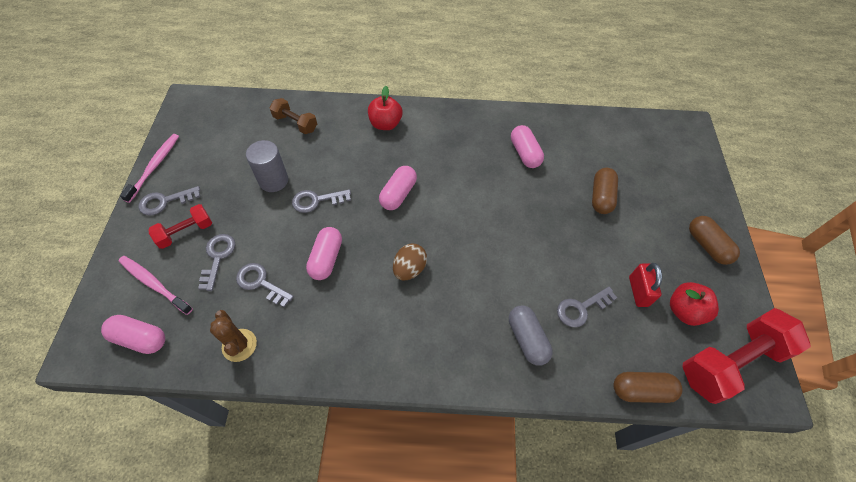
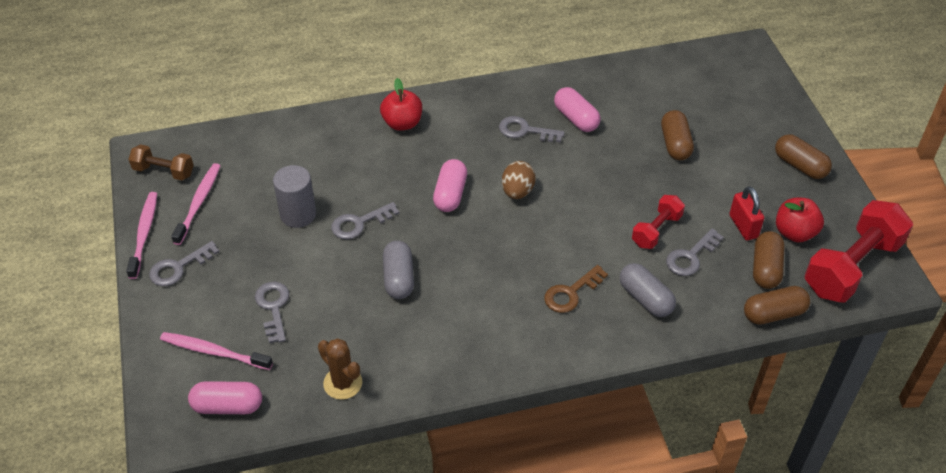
camera: 15 degrees left, 10 degrees down
red dumbbell [148,204,212,249] -> red dumbbell moved to [632,195,685,249]
grey key [236,263,294,307] -> grey key moved to [499,116,565,142]
brown dumbbell [270,98,317,134] -> brown dumbbell moved to [128,144,194,180]
pink capsule [306,227,342,280] -> grey capsule [383,241,414,299]
brown egg [393,244,427,280] -> brown egg moved to [502,161,536,199]
none -> pink toothbrush [171,163,220,245]
none -> brown key [544,265,608,313]
none -> brown capsule [753,231,785,289]

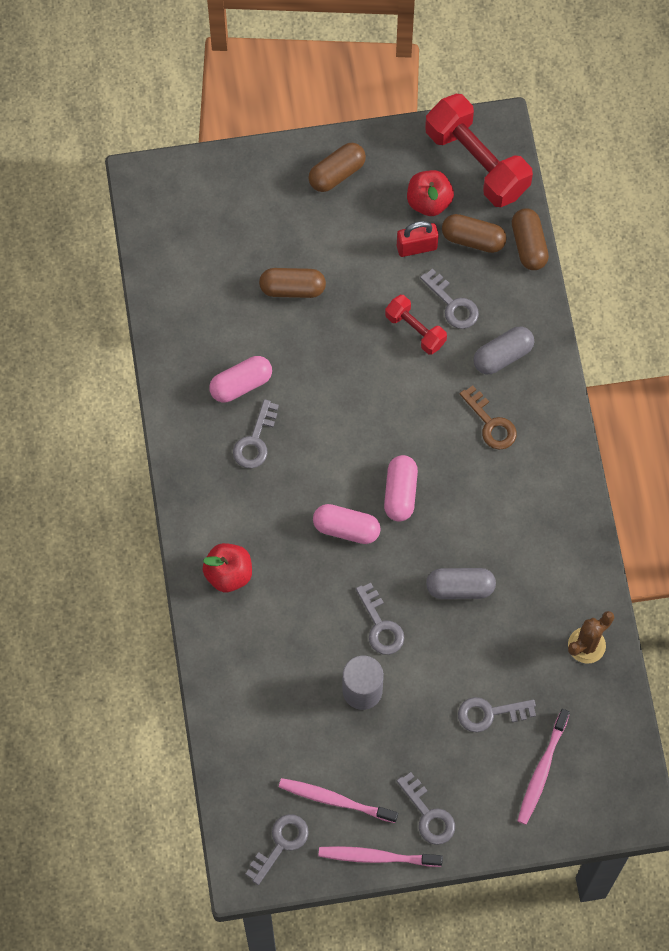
camera: 85 degrees left, 20 degrees up
brown dumbbell [128,144,194,180] -> grey key [246,814,309,885]
pink capsule [188,381,262,414] -> pink capsule moved to [384,455,418,522]
brown egg [502,161,536,199] -> none

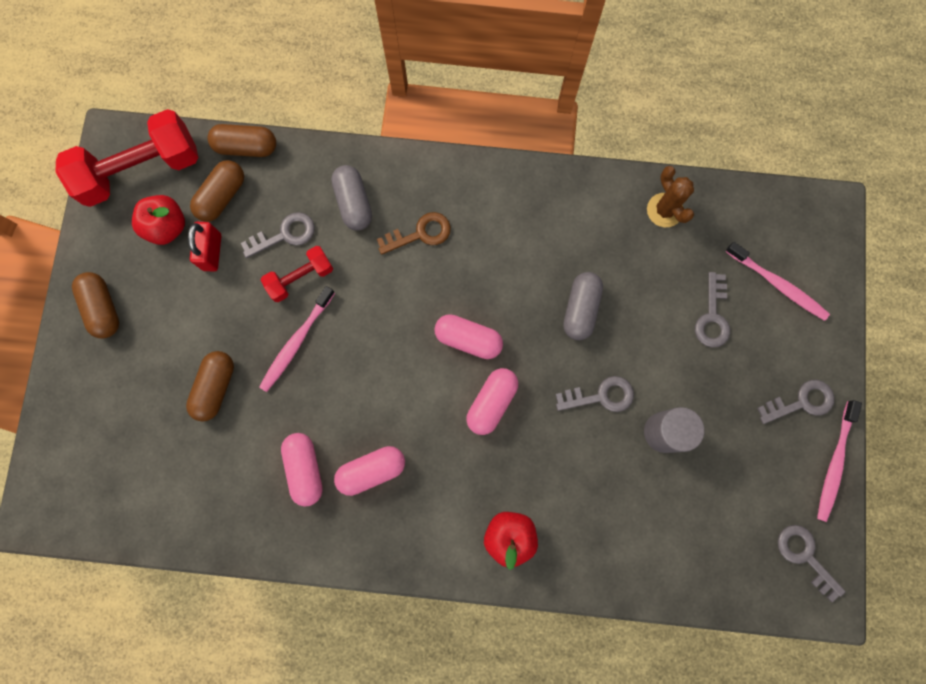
camera: 75 degrees left, 10 degrees up
grey key [233,399,279,468] -> pink capsule [334,446,405,496]
pink toothbrush [279,778,398,823] -> pink toothbrush moved to [259,286,335,392]

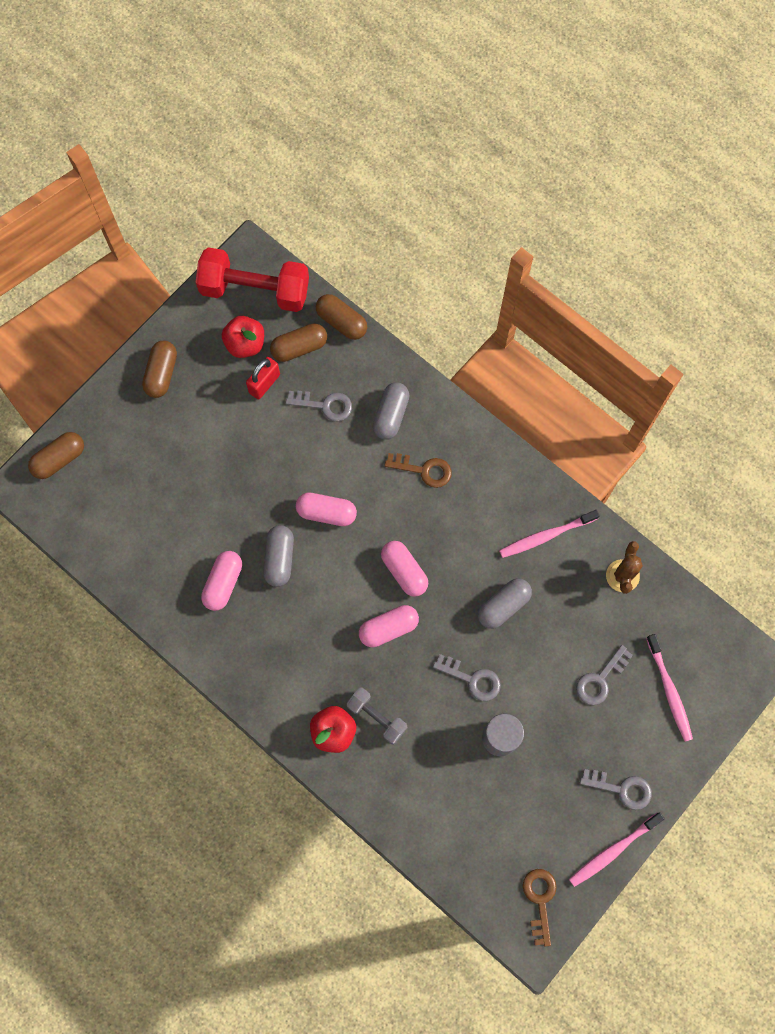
camera: 35 degrees right, 5 degrees down
brown capsule [186,351,234,421] -> brown capsule moved to [28,432,84,479]
pink toothbrush [259,286,335,392] -> pink toothbrush moved to [499,510,600,558]
red dumbbell [261,246,333,302] -> none
pink capsule [334,446,405,496] -> pink capsule moved to [296,493,357,526]
grey key [778,525,846,602] -> brown key [523,869,557,946]
none -> grey capsule [263,525,294,587]
none -> grey dumbbell [346,688,408,744]

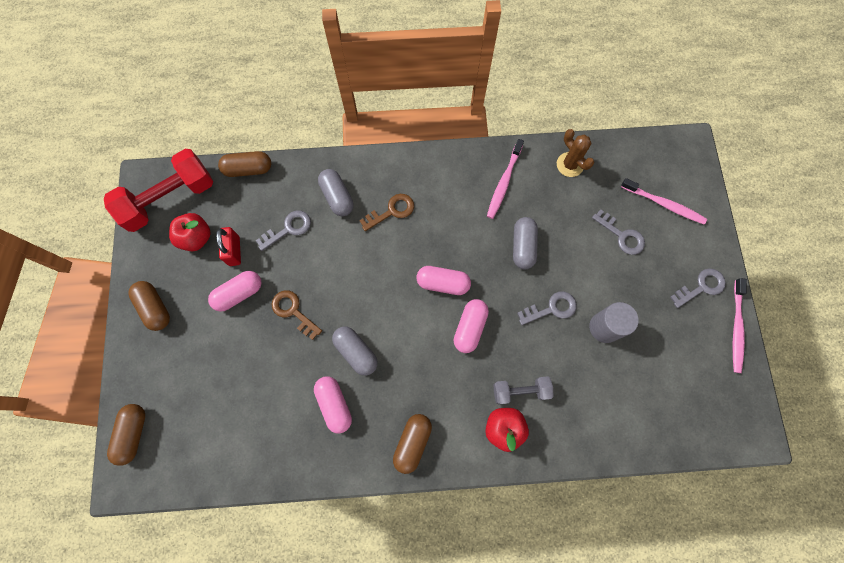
camera: 45 degrees left, 0 degrees up
brown capsule [270,323,327,362] -> brown capsule moved to [393,414,432,474]
pink capsule [296,493,357,526] -> pink capsule moved to [208,271,261,312]
brown key [523,869,557,946] -> brown key moved to [272,290,322,340]
grey key [576,645,633,705] -> grey key turned 45 degrees counterclockwise [592,209,645,255]

